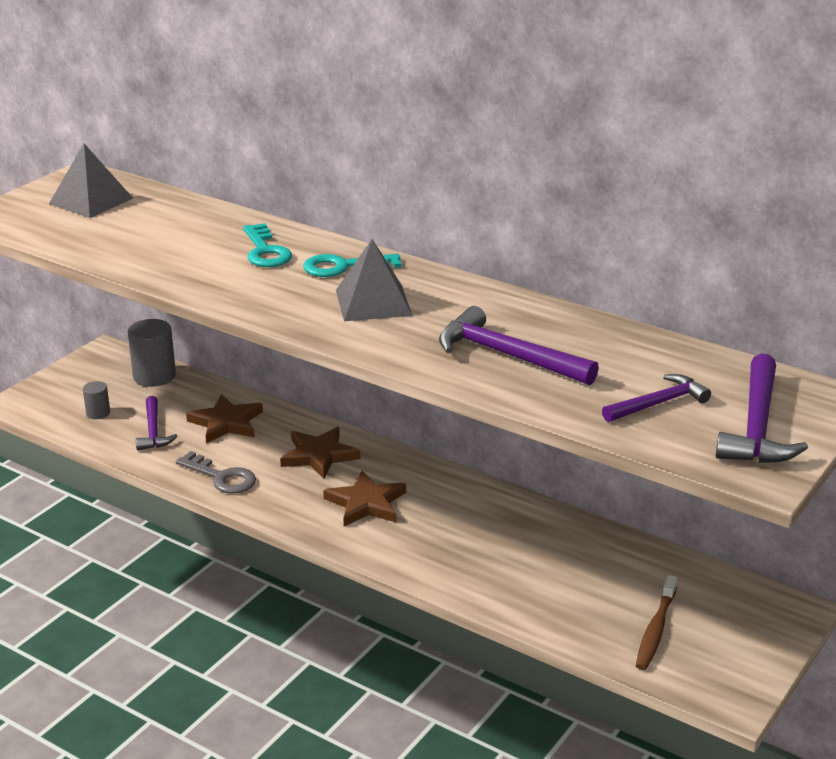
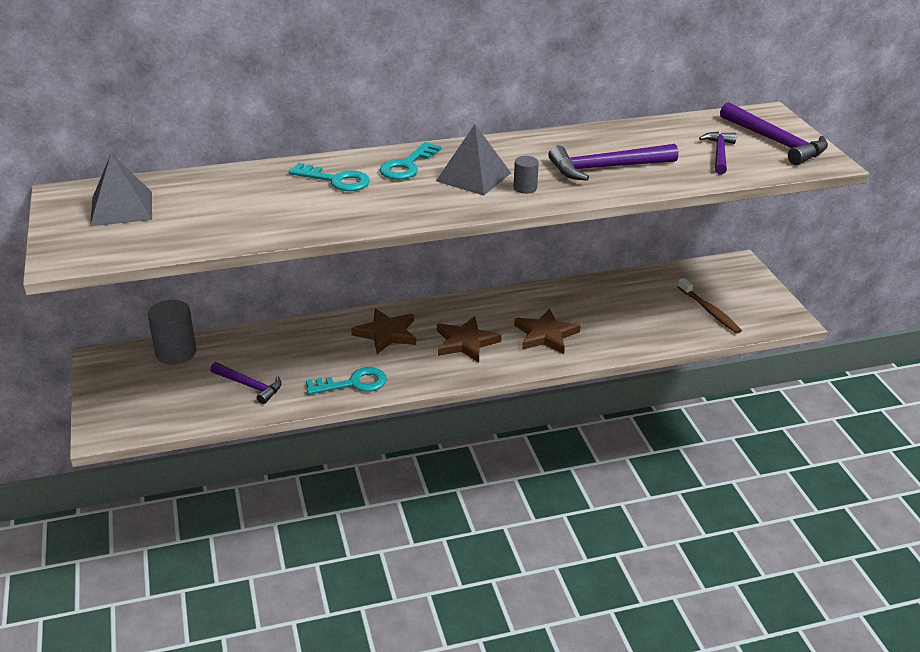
camera: 50 degrees left, 5 degrees up
grey cylinder [83,381,110,419] -> grey cylinder moved to [514,156,539,194]
grey key [176,451,256,494] -> turquoise key [306,367,387,395]
brown star [186,394,263,443] -> brown star moved to [514,309,581,354]

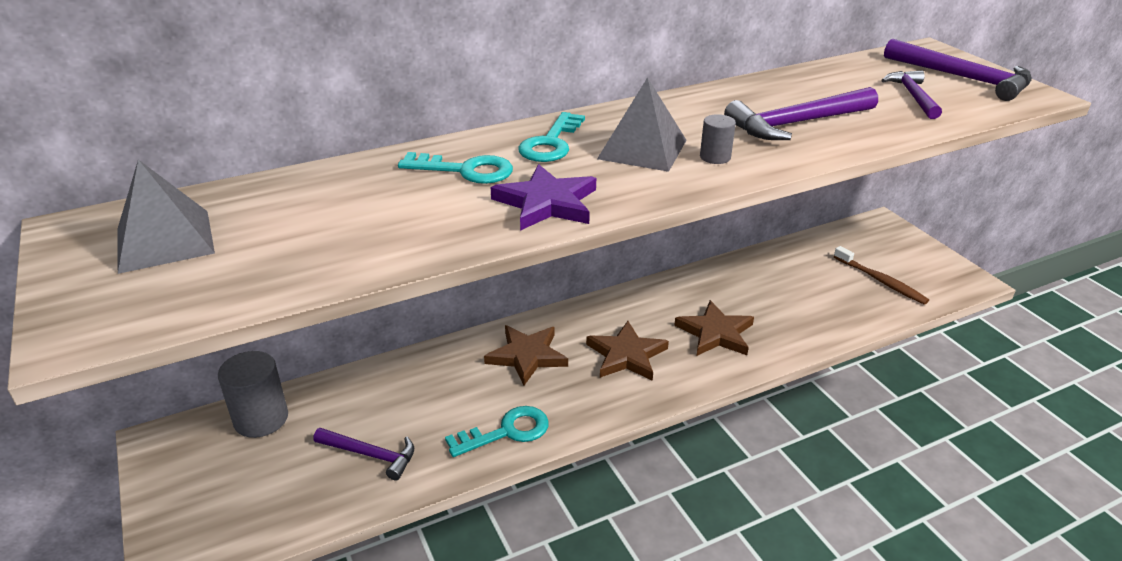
camera: 10 degrees left, 0 degrees up
none -> purple star [491,164,596,231]

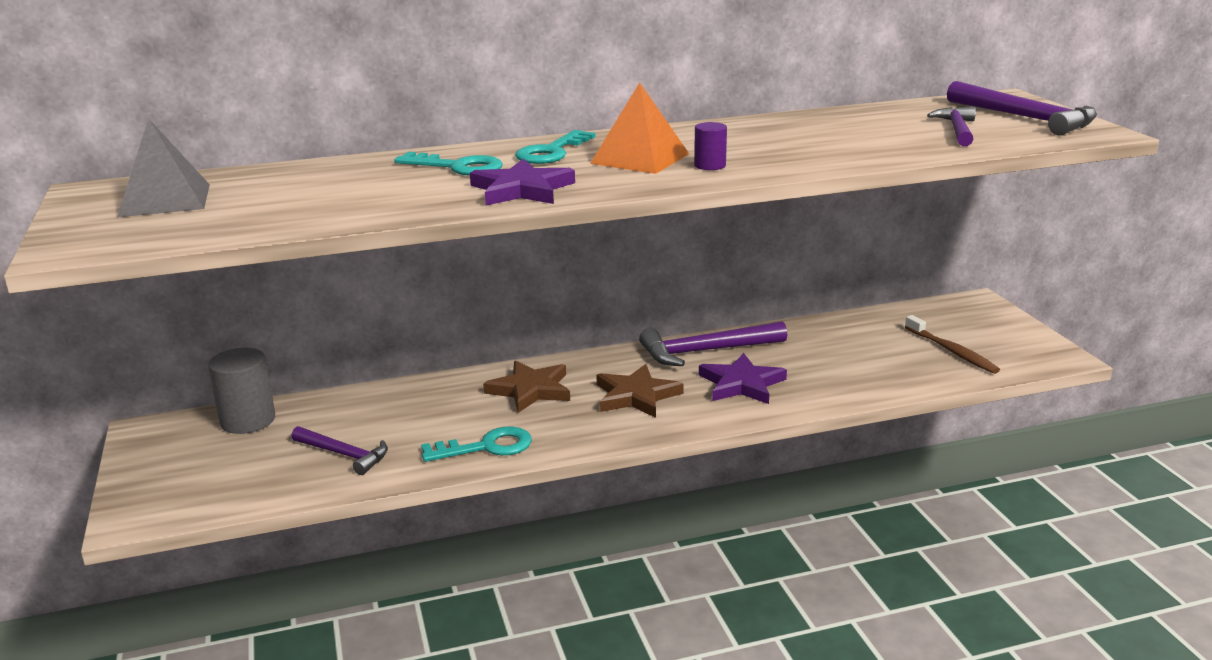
camera: 10 degrees right, 10 degrees down
grey pyramid [597,77,686,172] -> orange pyramid [590,83,689,174]
brown star [674,300,754,356] -> purple star [699,353,787,404]
grey cylinder [700,114,736,164] -> purple cylinder [694,122,727,170]
purple hammer [724,87,878,140] -> purple hammer moved to [639,321,787,366]

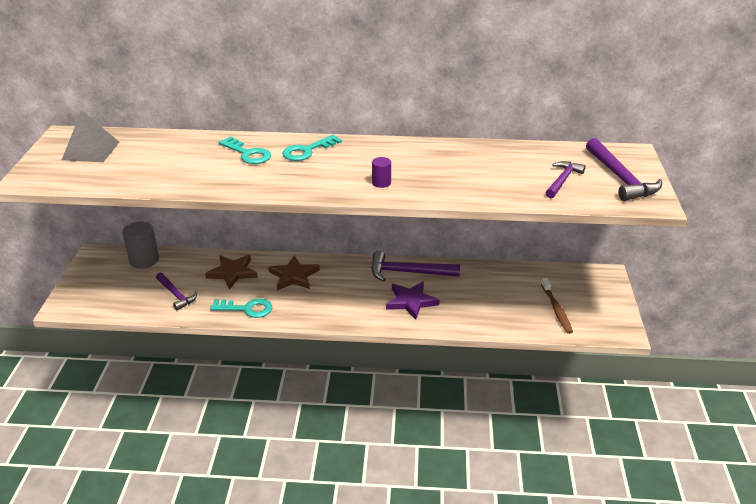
camera: 20 degrees right, 10 degrees up
purple star [470,159,575,205] -> none
orange pyramid [590,83,689,174] -> none
brown star [596,364,684,418] -> brown star moved to [205,255,258,290]

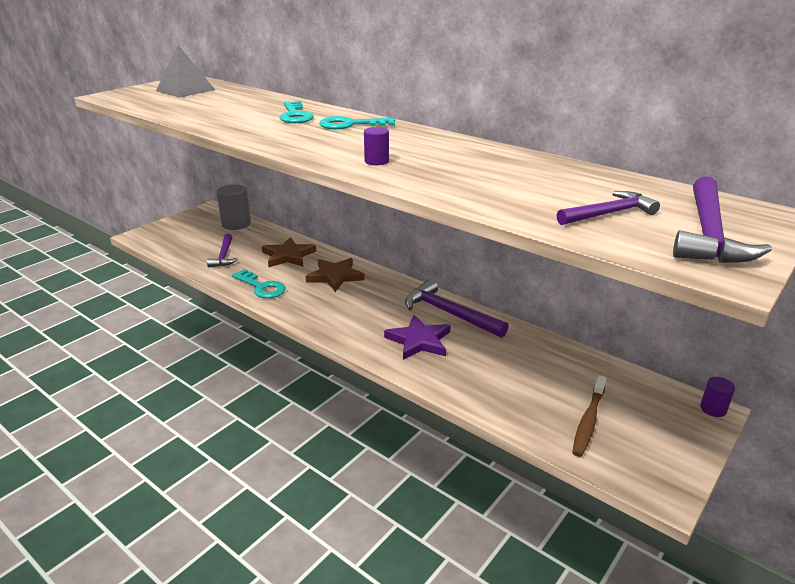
camera: 35 degrees right, 5 degrees down
none -> purple cylinder [700,377,735,417]

